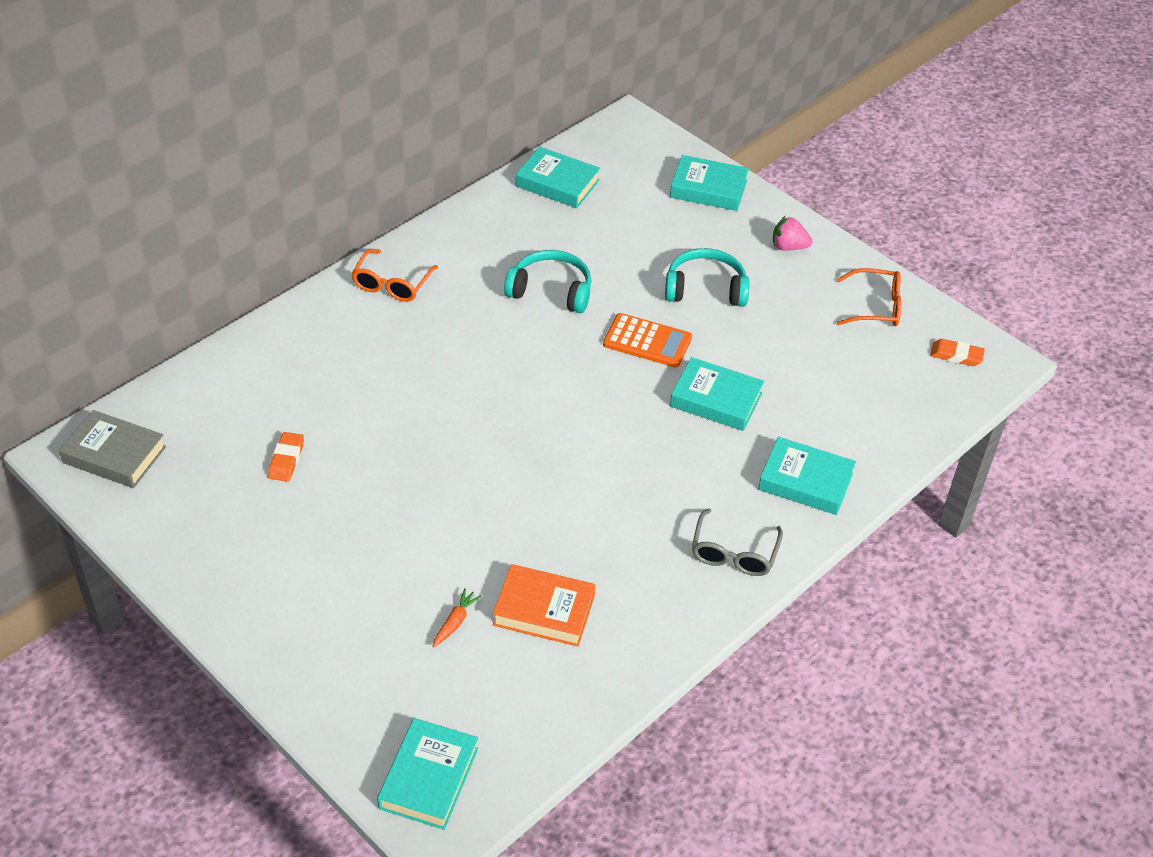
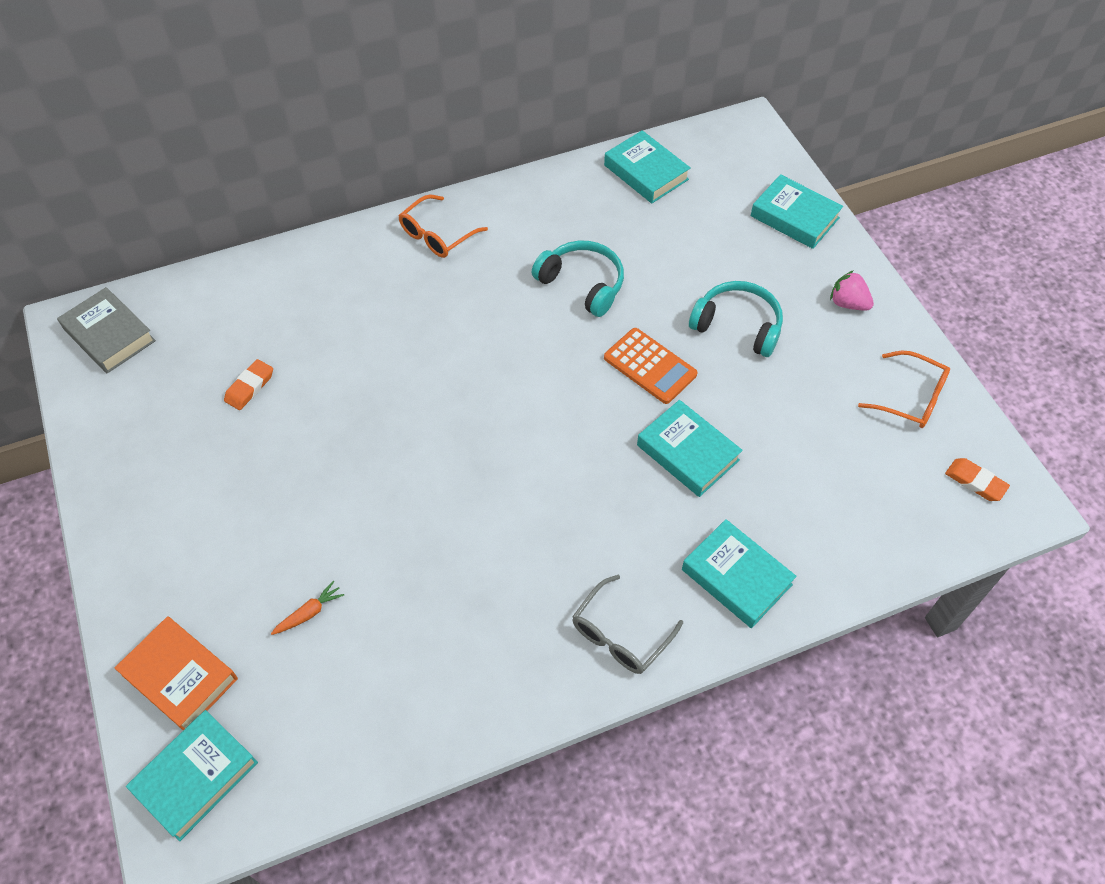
camera: 25 degrees right, 10 degrees up
orange book [493,564,596,646] -> orange book moved to [115,616,238,730]

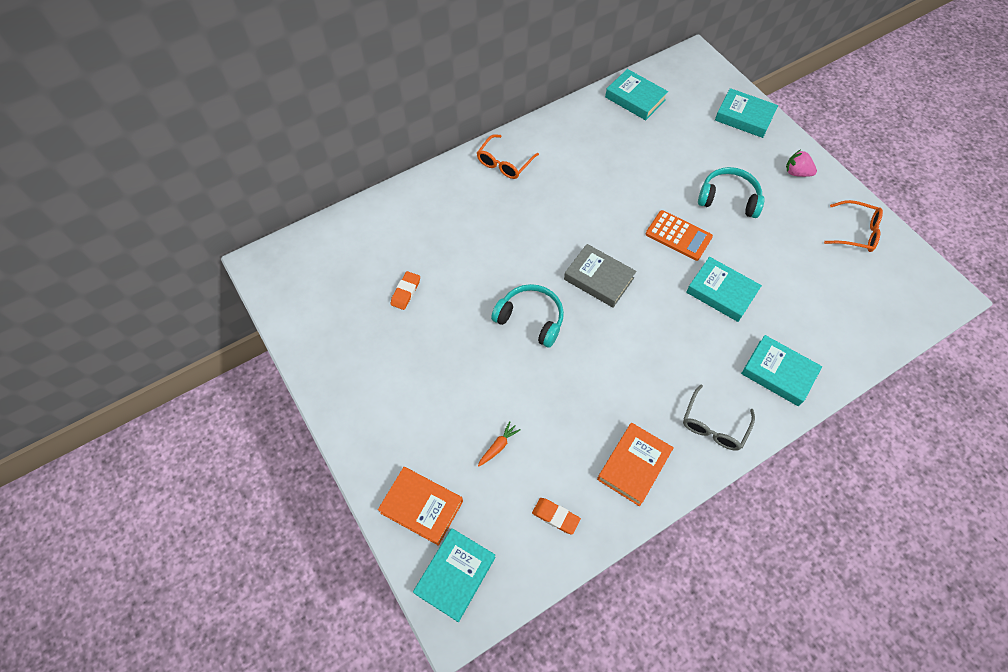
camera: 10 degrees left, 5 degrees up
grey book [57,287,156,374] -> grey book moved to [564,244,636,308]
turquoise headphones [532,241,624,317] -> turquoise headphones moved to [491,284,564,348]
orange eraser [945,458,1010,501] -> orange eraser moved to [532,498,581,534]
none -> orange book [597,423,674,506]

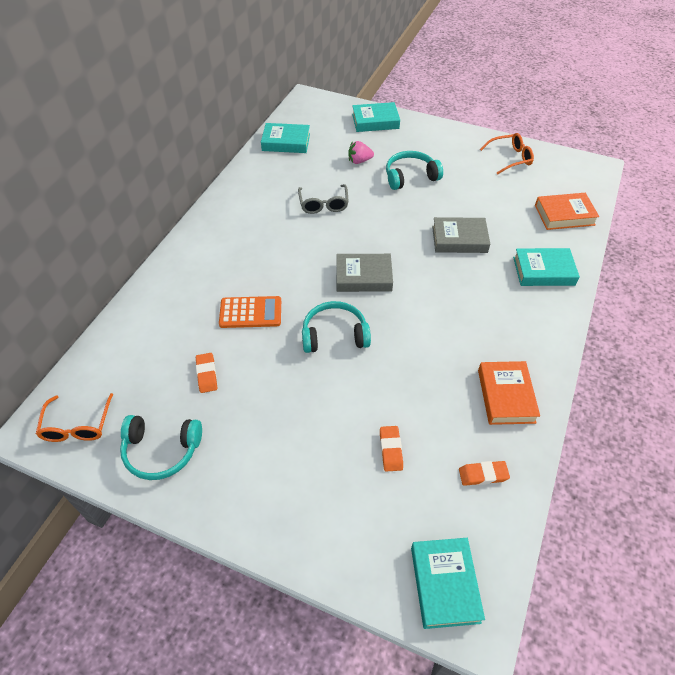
camera: 35 degrees left, 10 degrees down
orange book [378,467,463,546] -> orange book moved to [535,193,600,230]
orange glasses [477,134,539,179] -> orange glasses moved to [36,393,113,442]
orange carrot [478,421,521,467] -> orange eraser [380,426,403,471]
orange calculator [646,210,713,261] -> orange calculator moved to [219,296,281,328]
grey glasses [683,385,755,451] -> grey glasses moved to [298,184,349,214]
turquoise book [686,257,762,322] -> grey book [432,217,490,253]
pink strawberry [786,150,817,177] -> pink strawberry moved to [349,141,374,164]
none -> turquoise headphones [120,415,202,480]

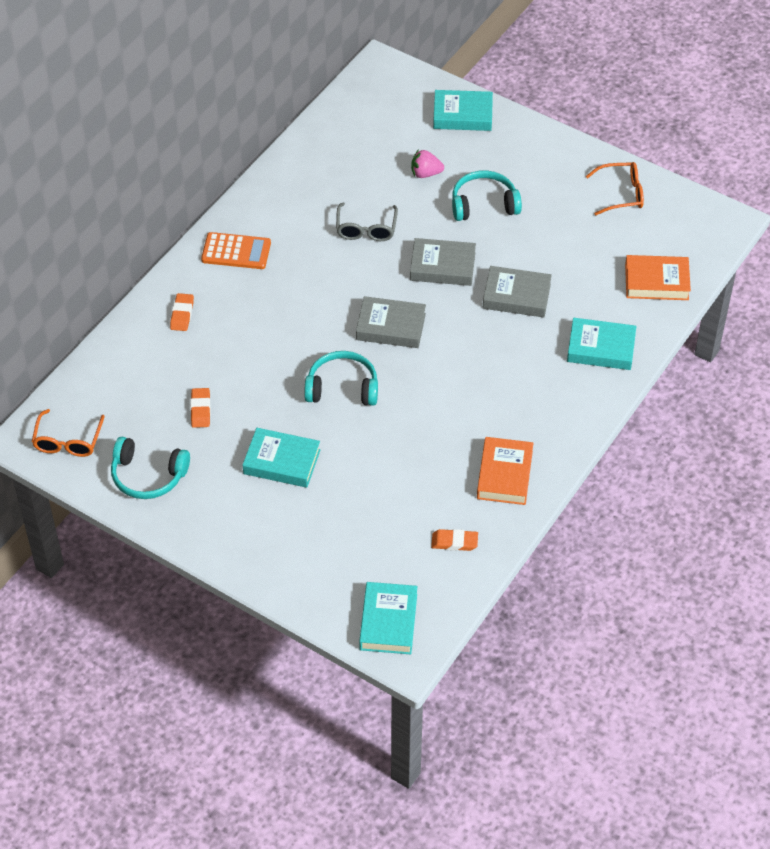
camera: 10 degrees right, 0 degrees up
orange calculator [219,296,281,328] -> orange calculator moved to [201,232,271,269]
turquoise book [261,123,310,153] -> turquoise book moved to [243,428,320,488]
orange eraser [380,426,403,471] -> orange eraser moved to [170,293,194,331]
none -> grey book [410,238,476,286]

